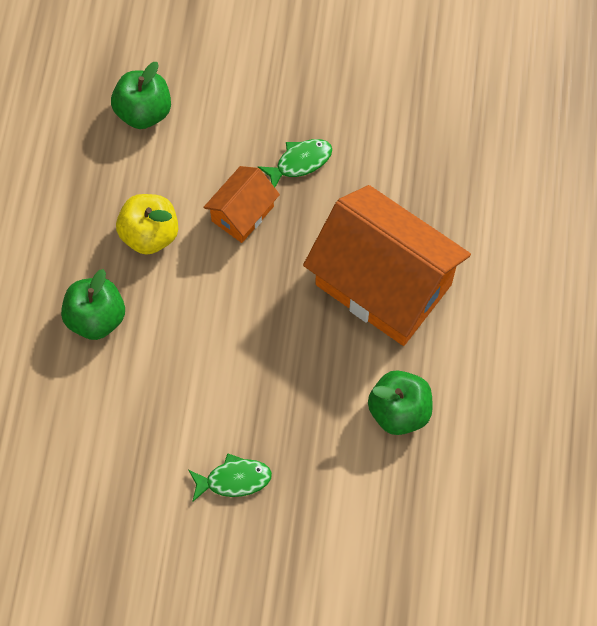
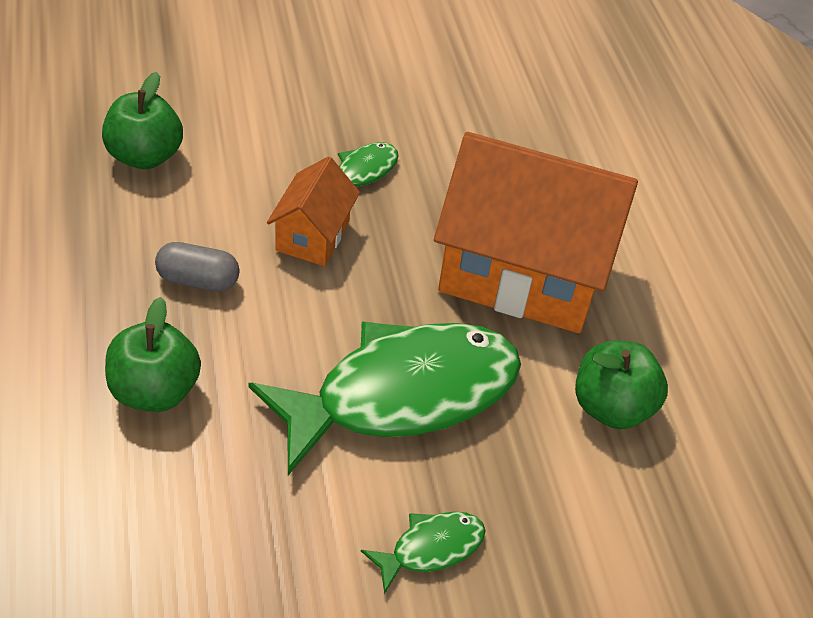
camera: 25 degrees left, 20 degrees down
yellow apple [116,194,178,255] -> grey capsule [155,242,240,292]
none -> green fish [249,321,521,475]

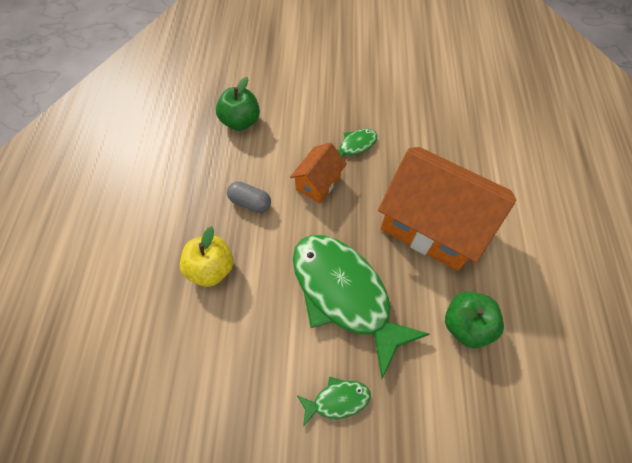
camera: 20 degrees right, 15 degrees up
green apple [105,297,201,412] -> yellow apple [180,226,233,287]
green fish [249,321,521,475] -> green fish turned 120 degrees counterclockwise [293,235,430,379]

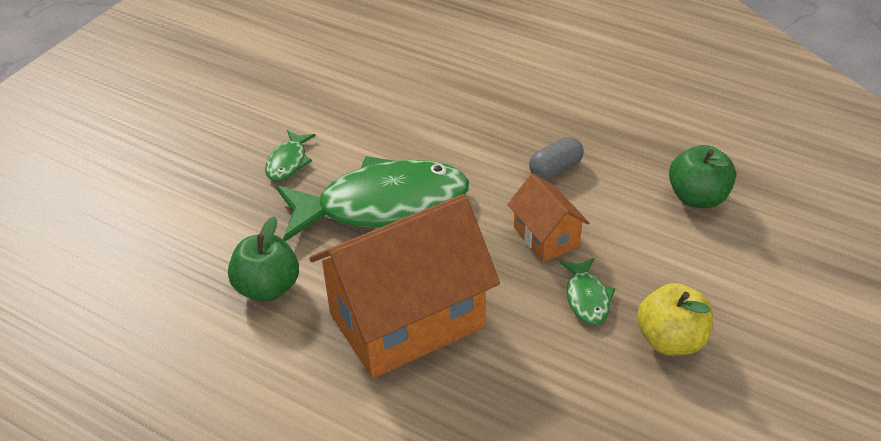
camera: 120 degrees right, 20 degrees down
yellow apple [180,226,233,287] -> yellow apple moved to [637,283,713,355]

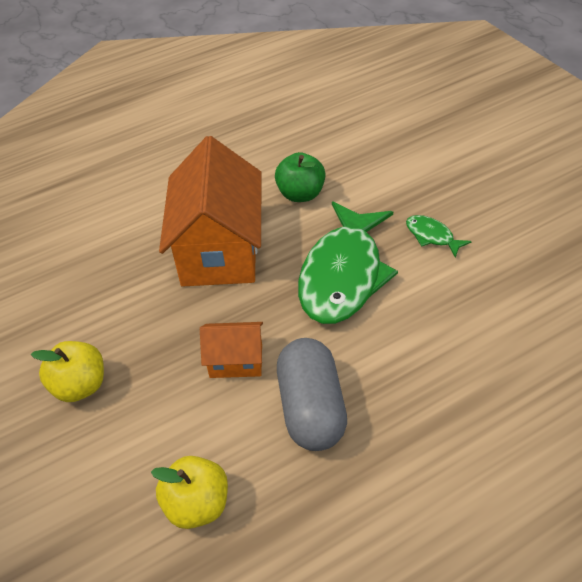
camera: 120 degrees right, 5 degrees up
grey capsule [529,137,584,180] -> grey capsule [277,338,347,451], size x1.88
green fish [560,258,615,325] -> none
green apple [669,145,736,208] -> yellow apple [151,456,228,529]

